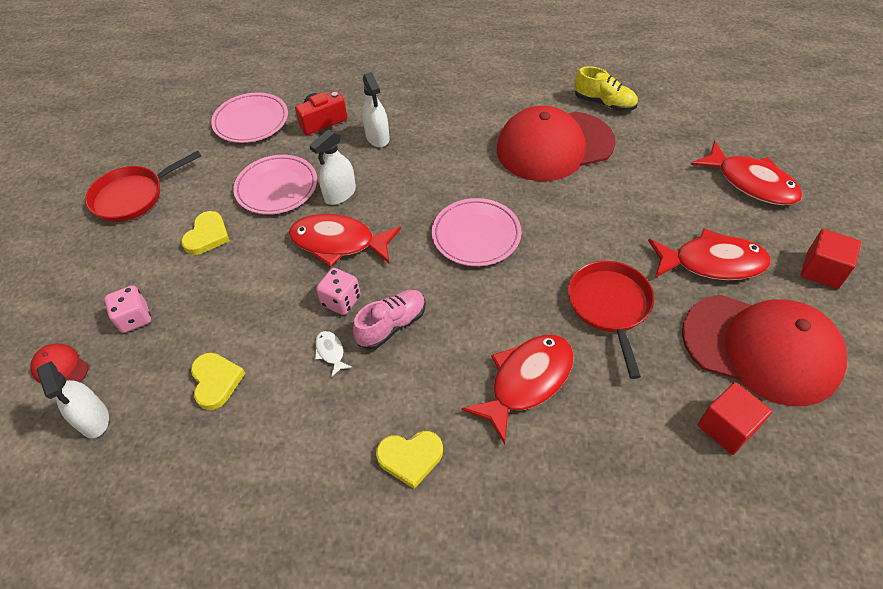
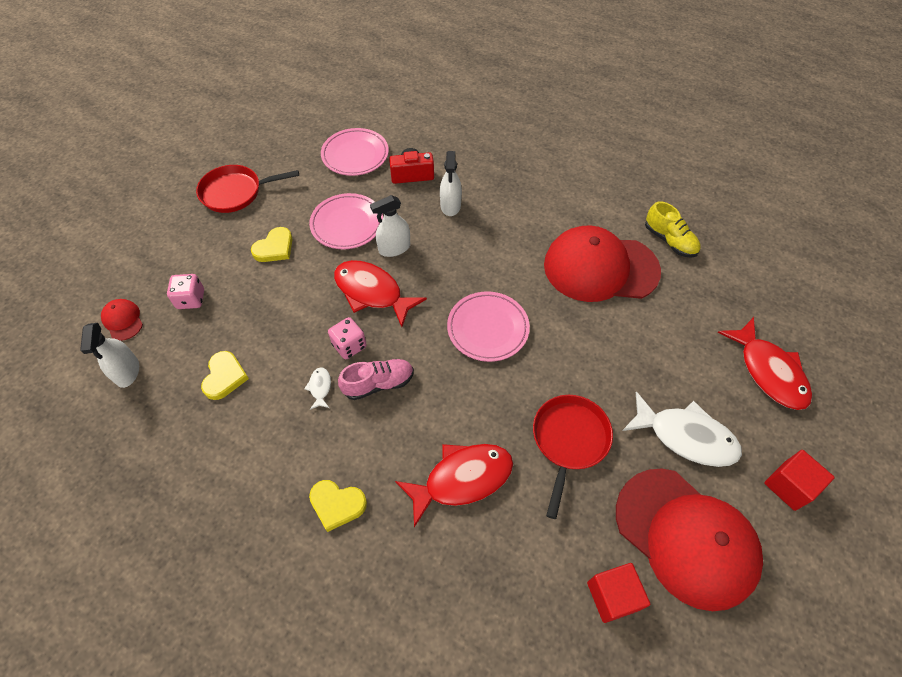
camera: 20 degrees right, 5 degrees up
red fish [648,228,771,280] -> white fish [622,391,742,467]

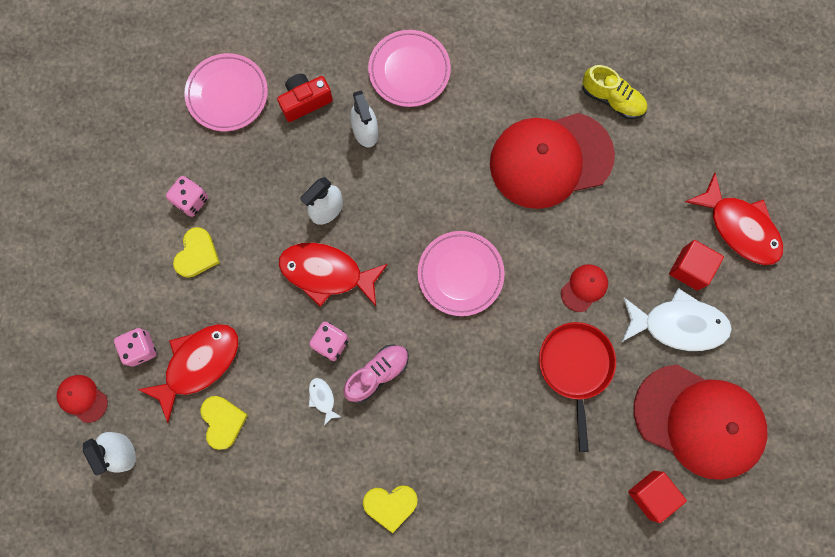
camera: 20 degrees left, 20 degrees up
red pan [196,165,299,213] -> none
pink plate [309,193,383,249] -> pink plate moved to [368,30,451,107]
red fish [395,444,513,527] -> red fish moved to [137,324,239,423]
red cube [764,450,835,511] -> red cube moved to [669,240,724,291]
none -> pink dice [166,176,208,217]
none -> red cap [561,264,608,312]

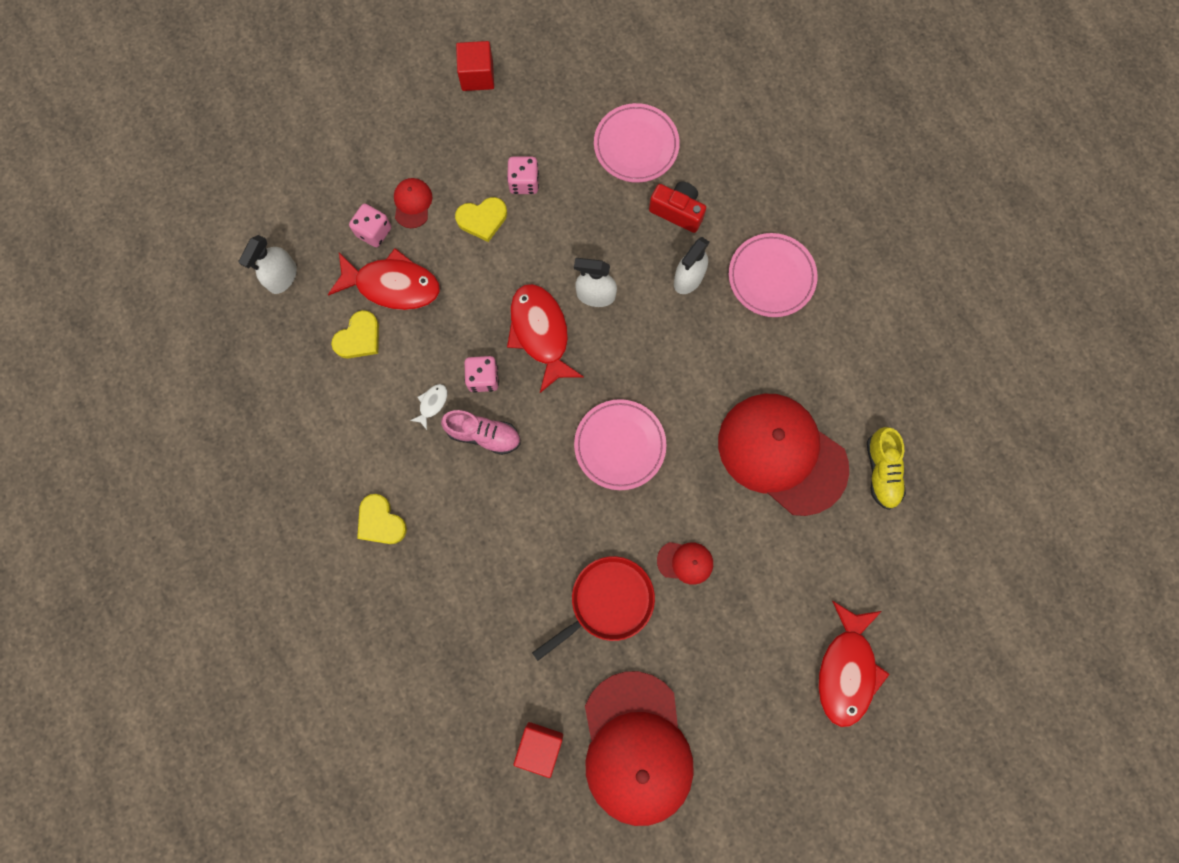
camera: 55 degrees right, 0 degrees up
red cap [56,375,108,423] -> red cap moved to [394,178,432,228]
white fish [622,288,732,351] -> none
red cube [669,240,724,291] -> red cube moved to [456,41,494,91]

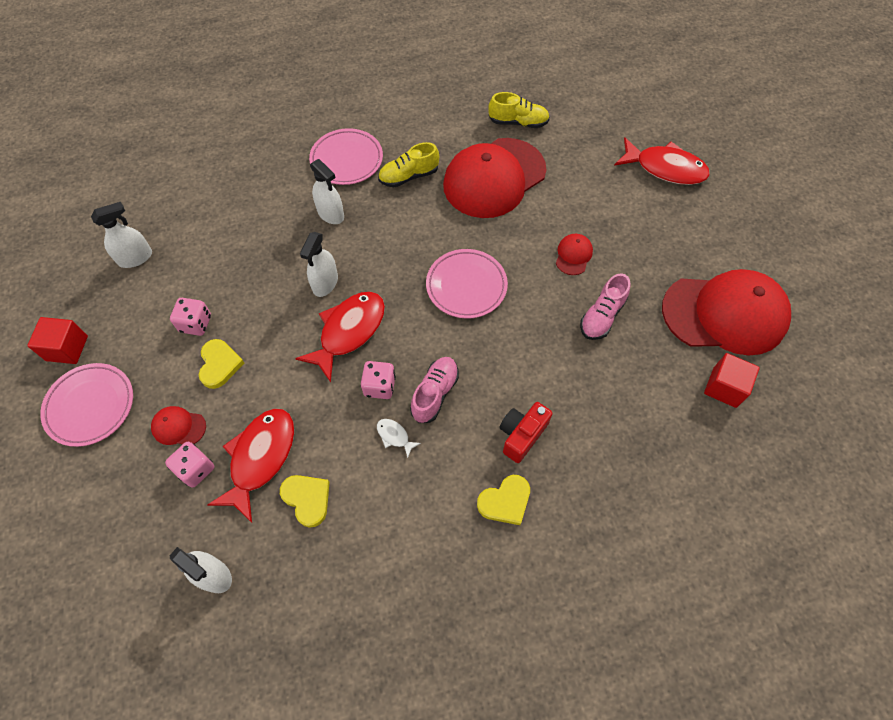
camera: 80 degrees left, 15 degrees down
red fish [507,284,584,393] -> red fish turned 135 degrees clockwise [295,292,385,383]
red pan [532,556,655,661] -> pink shoe [580,273,630,340]
pink plate [594,103,680,183] -> pink plate moved to [40,363,133,447]
red camera [649,181,706,233] -> red camera moved to [499,402,553,463]
none -> white spray bottle [91,202,152,268]
none -> yellow shoe [378,142,439,187]

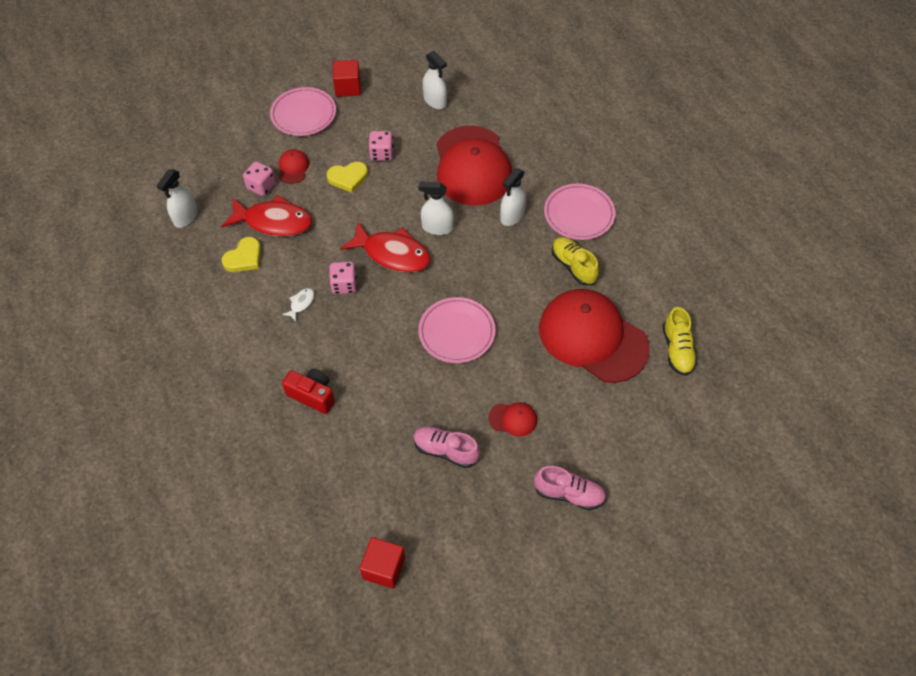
camera: 80 degrees right, 5 degrees down
pink shoe [410,357,459,423] -> pink shoe moved to [534,466,606,510]
yellow heart [477,475,530,525] -> none
red fish [614,137,710,185] -> none
red cap [662,269,791,355] -> red cap moved to [437,126,512,205]

